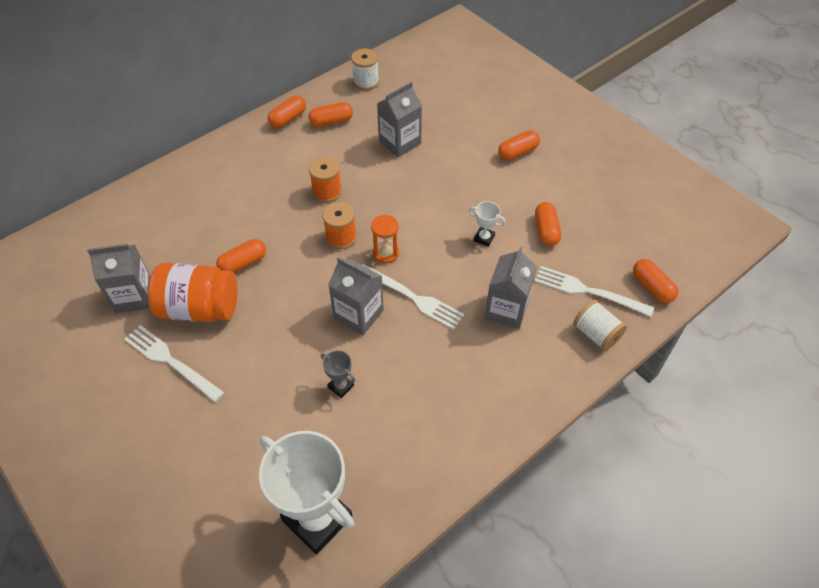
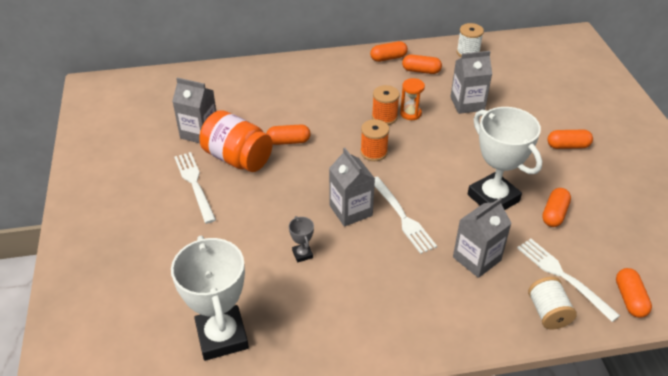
camera: 30 degrees right, 10 degrees down
orange hourglass [371,215,399,264] -> orange hourglass moved to [400,78,425,120]
white trophy [469,201,506,247] -> white trophy [468,107,542,210], size x2.41

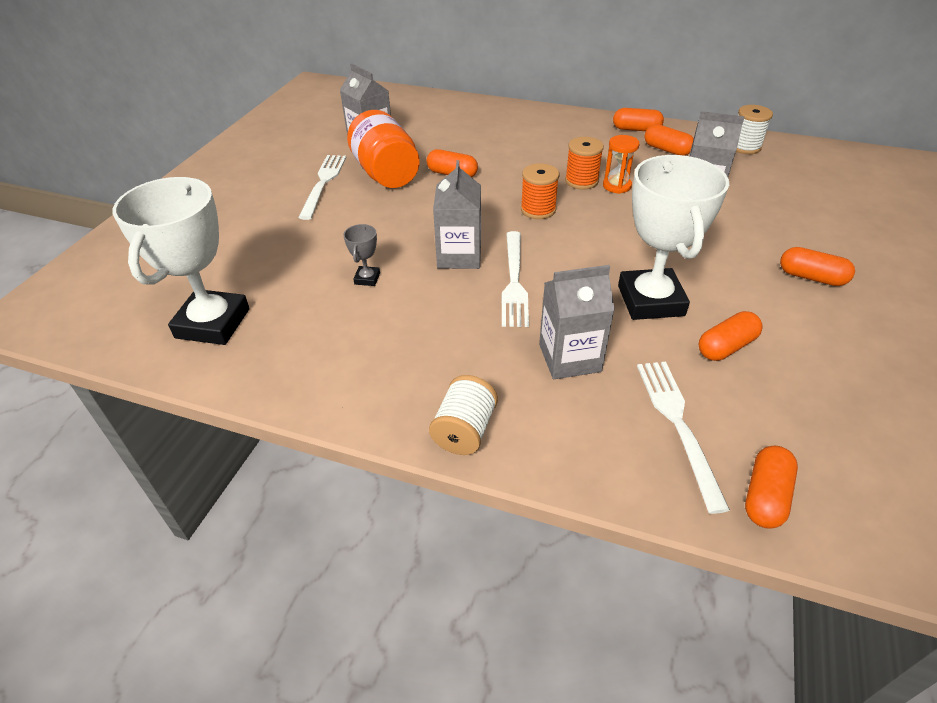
camera: 30 degrees right, 0 degrees up
white spool [528,277,577,329] -> white spool moved to [429,375,498,455]

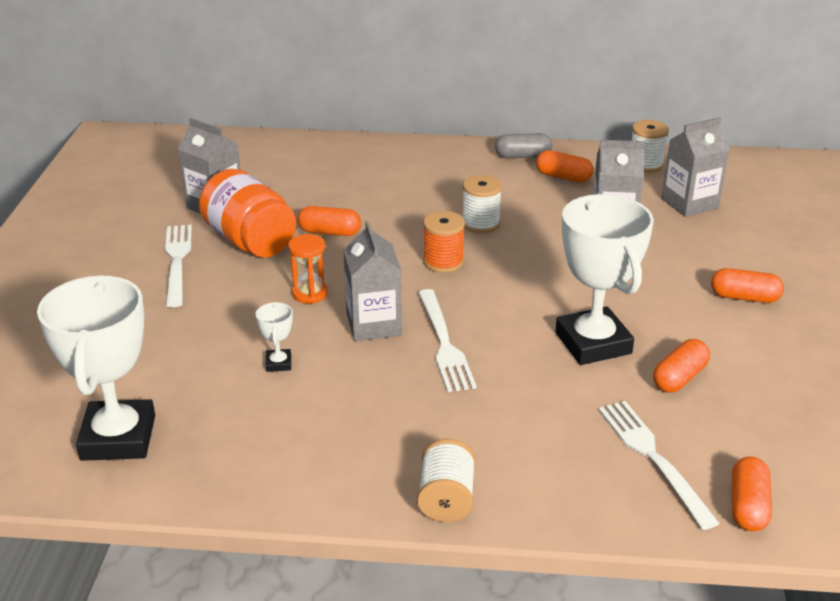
camera: 15 degrees left, 10 degrees down
grey trophy [343,224,380,286] -> white trophy [256,302,293,372]
grey carton [539,265,615,379] -> grey carton moved to [661,117,730,217]
orange spool [565,137,604,190] -> white spool [463,175,502,233]
orange hourglass [603,135,640,194] -> orange hourglass moved to [288,234,328,304]
orange capsule [613,108,664,131] -> grey capsule [495,133,552,158]

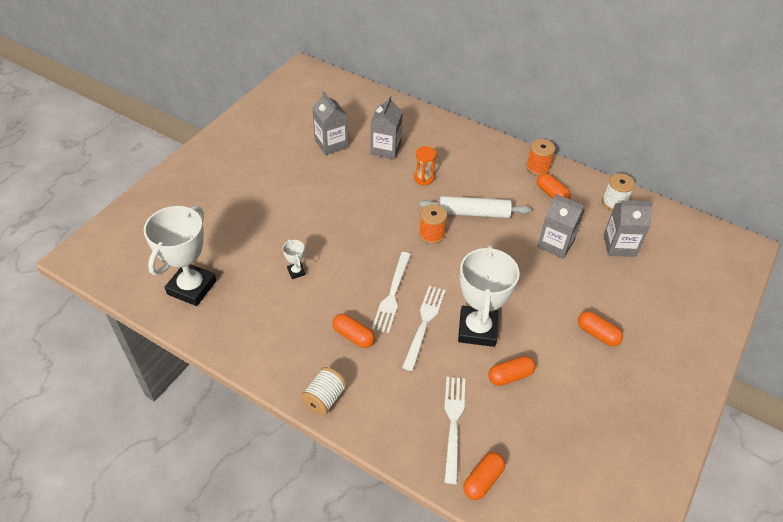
camera: 25 degrees right, 15 degrees up
white fork [165,224,192,307] -> white fork moved to [402,286,446,371]
orange jar [199,169,296,258] -> none
white trophy [256,302,293,372] -> white trophy turned 45 degrees counterclockwise [283,239,306,279]
orange hourglass [288,234,328,304] -> orange hourglass moved to [414,146,436,185]
orange capsule [297,206,361,236] -> orange capsule moved to [332,314,375,348]
grey carton [343,221,402,341] -> grey carton moved to [370,96,403,160]
white spool [463,175,502,233] -> white rolling pin [419,196,531,218]
grey capsule [495,133,552,158] -> orange spool [526,139,555,176]

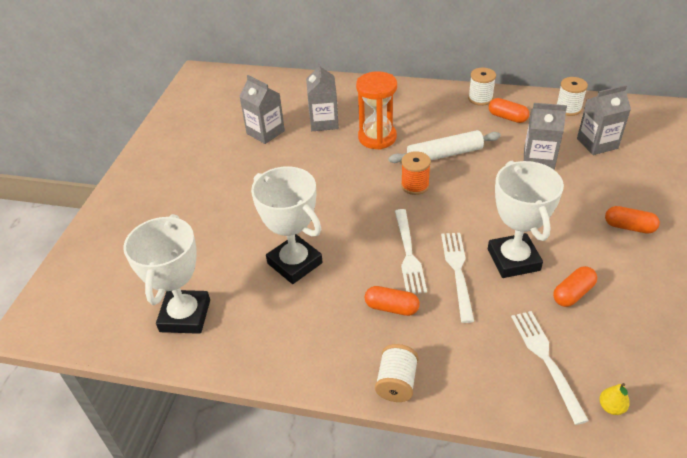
camera: 15 degrees left, 5 degrees down
white trophy [283,239,306,279] -> white trophy [251,166,323,284], size x2.41
orange hourglass [414,146,436,185] -> orange hourglass [356,71,397,150], size x1.78
orange capsule [463,452,505,500] -> yellow pear [599,383,630,415]
orange spool [526,139,555,176] -> white spool [468,68,496,106]

